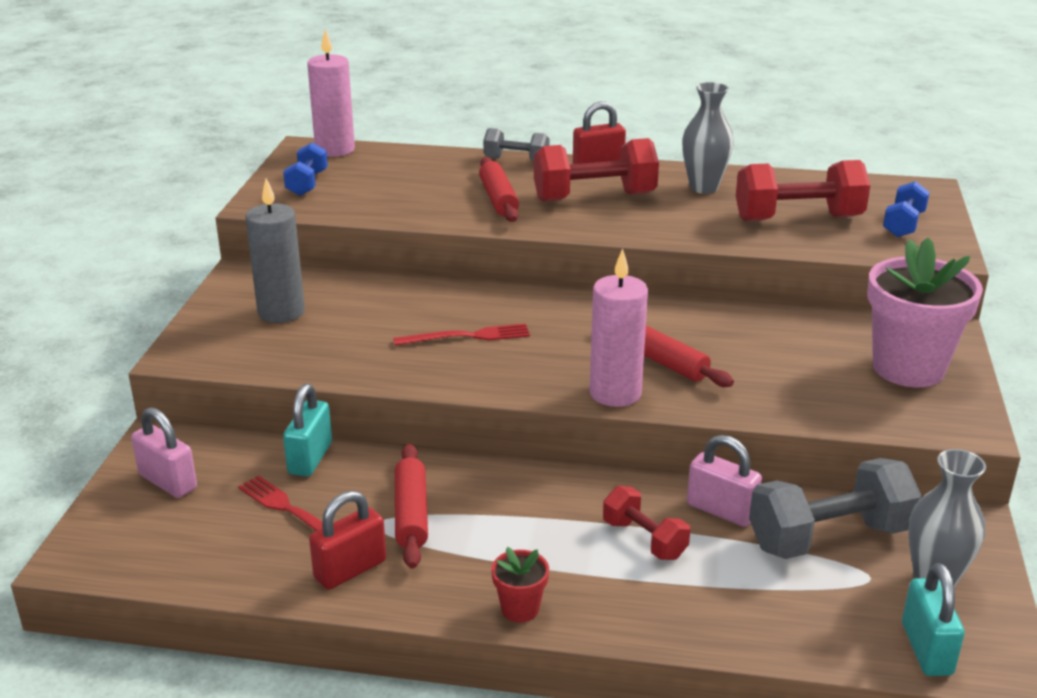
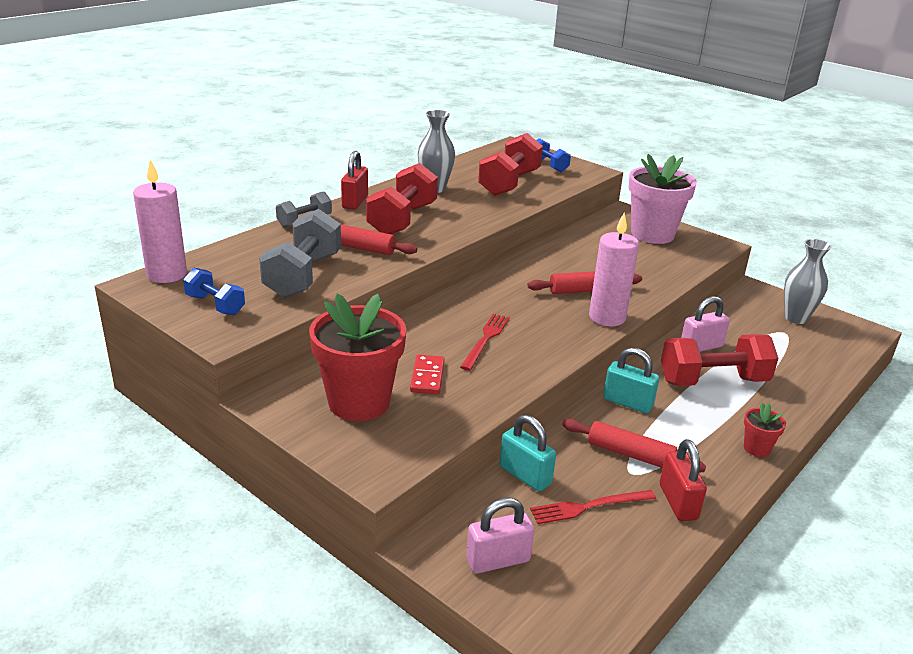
camera: 60 degrees left, 0 degrees up
grey candle [245,178,305,323] -> red flower pot [309,294,407,421]
red dumbbell [603,486,690,560] -> red dumbbell [661,334,778,386], size x1.76
grey dumbbell [749,458,922,559] -> grey dumbbell moved to [259,209,341,298]
turquoise padlock [902,563,965,676] -> turquoise padlock moved to [603,348,659,413]
none -> red domino [410,355,445,394]

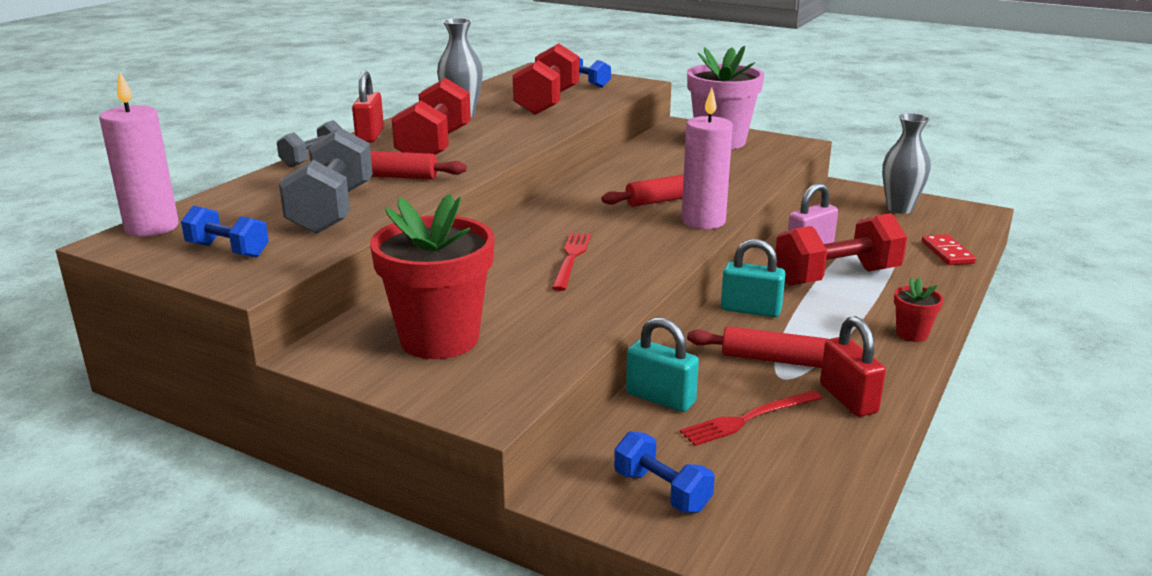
camera: 10 degrees left, 5 degrees down
red domino [410,355,445,394] -> red domino moved to [922,234,976,265]
pink padlock [466,498,534,574] -> blue dumbbell [614,431,715,513]

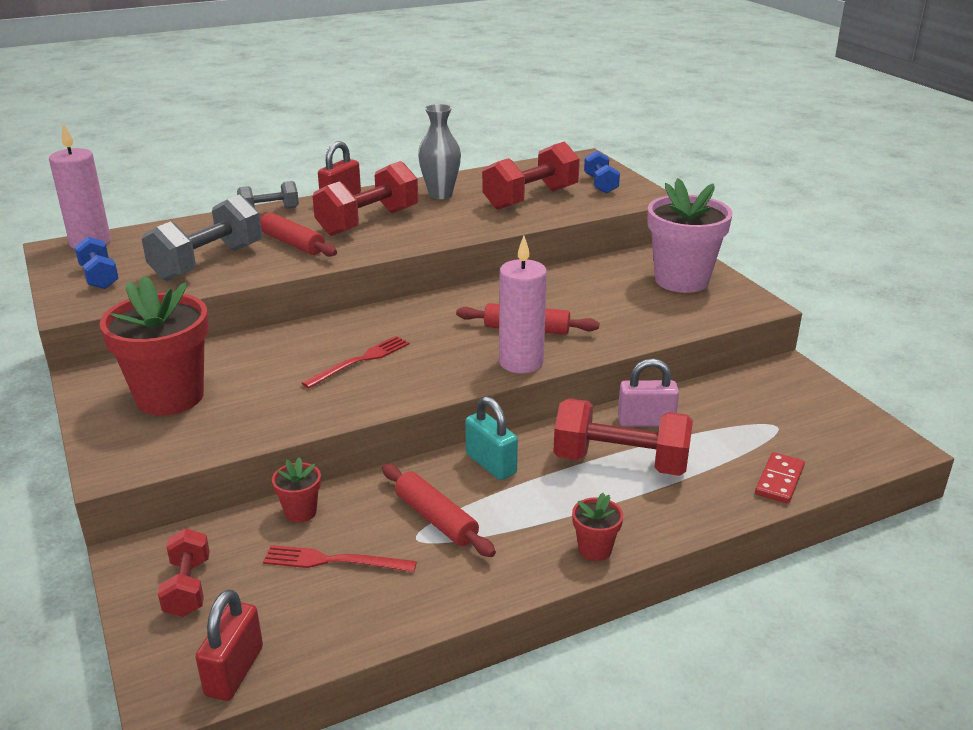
camera: 35 degrees right, 5 degrees up
blue dumbbell [614,431,715,513] -> red dumbbell [158,528,210,617]
turquoise padlock [626,317,699,412] -> red flower pot [272,458,321,523]
red padlock [820,316,886,417] -> red padlock moved to [195,589,263,701]
grey vase [882,113,931,214] -> none

